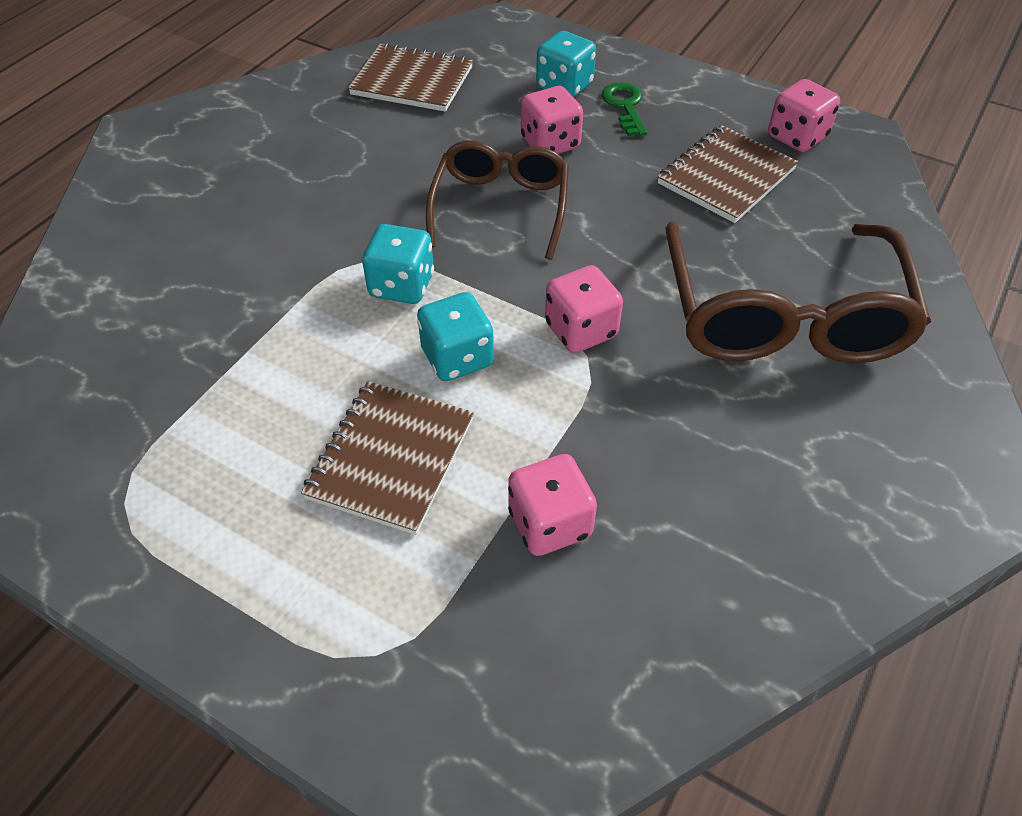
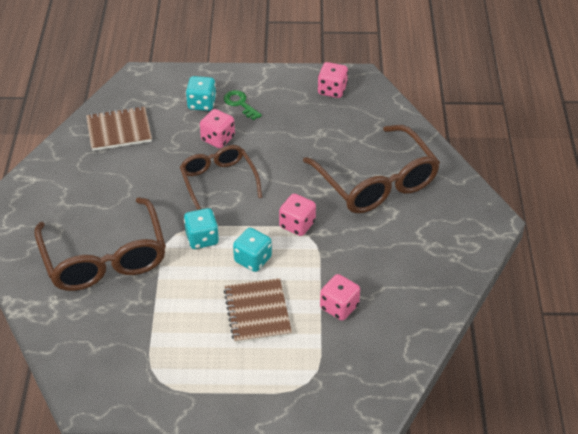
camera: 30 degrees left, 5 degrees down
brown notebook [657,125,798,223] -> none
none -> brown glasses [34,197,166,291]

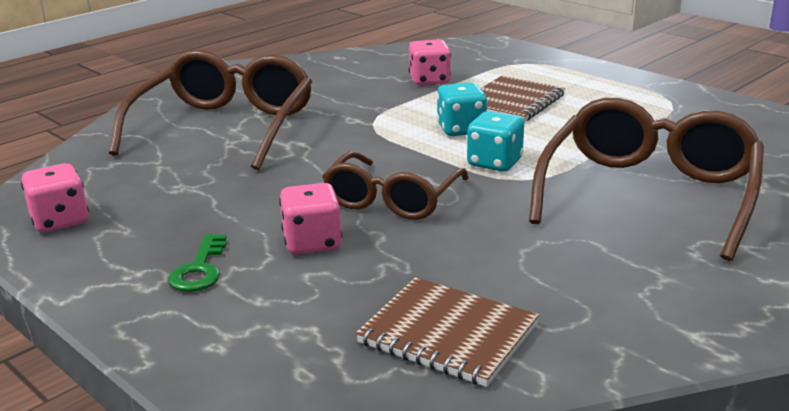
camera: 135 degrees left, 20 degrees down
turquoise dice [186,76,216,111] -> none
pink dice [279,194,316,236] -> none

